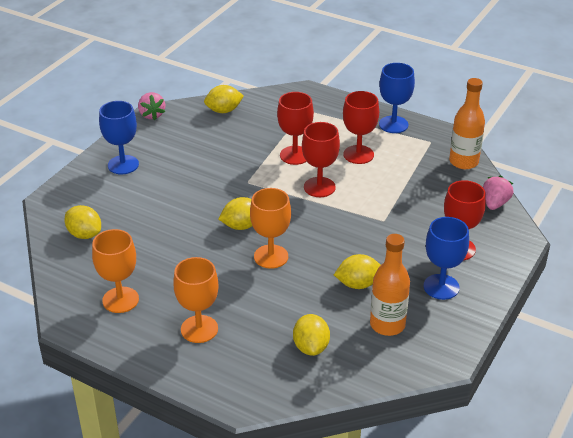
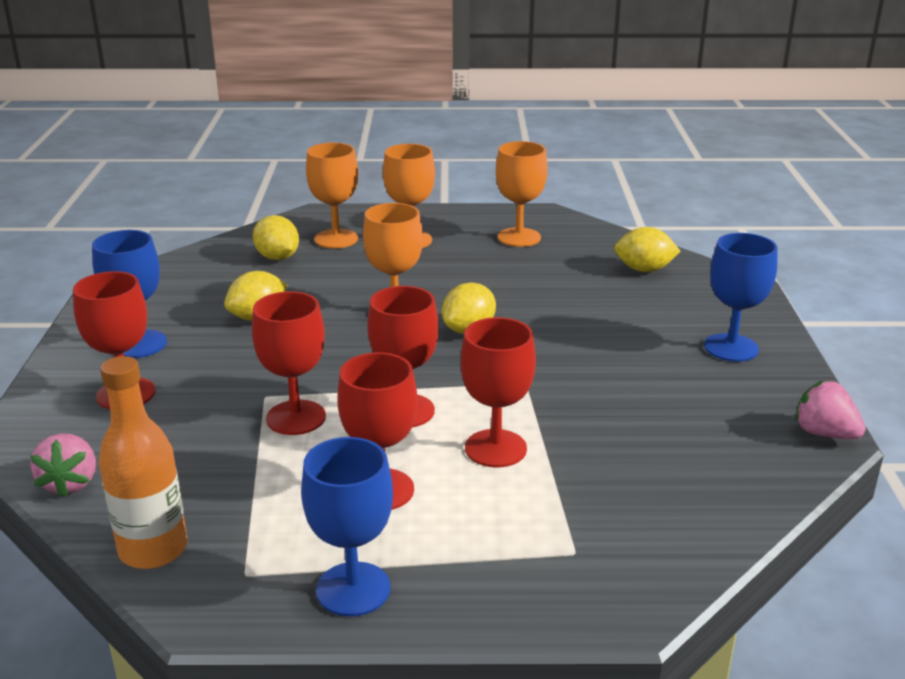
camera: 150 degrees right, 10 degrees down
yellow lemon [204,85,244,113] -> none
orange bottle [370,234,410,336] -> none
none -> red goblet [252,291,326,435]
none -> orange goblet [306,143,358,249]

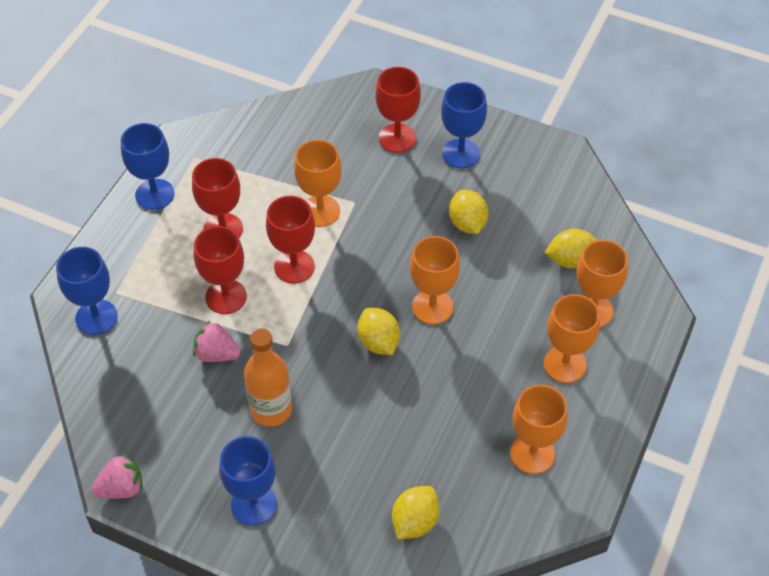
camera: 115 degrees right, 25 degrees up
pink strawberry [30,433,96,497] -> pink strawberry moved to [193,321,240,362]
orange bottle [99,356,187,569] -> orange bottle moved to [244,328,292,427]
red goblet [252,291,326,435] -> orange goblet [294,140,342,227]
none -> blue goblet [56,247,118,335]

